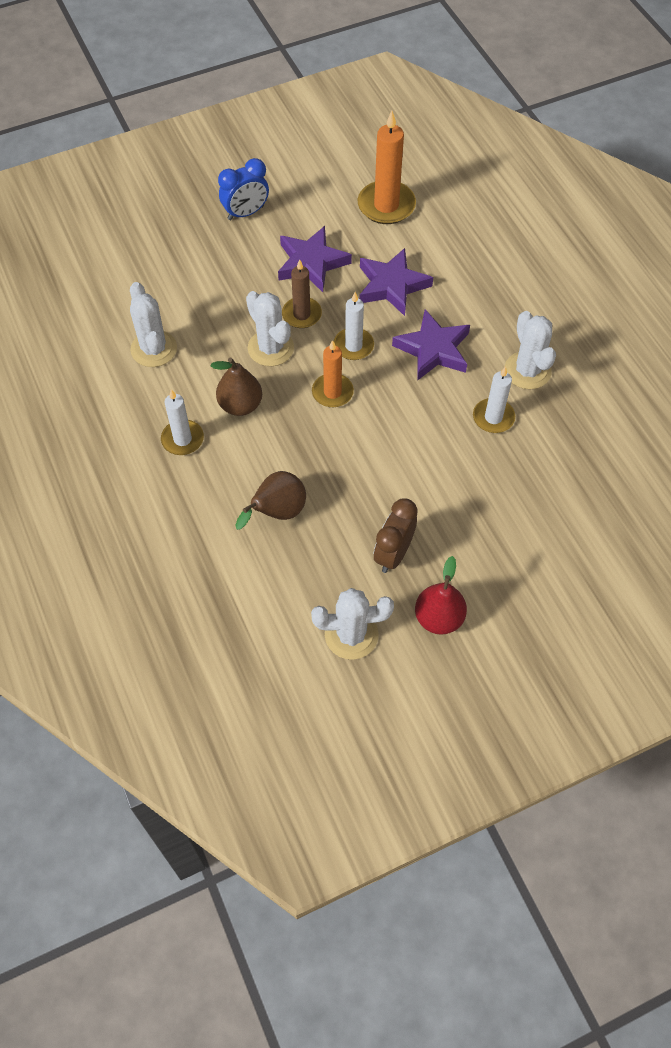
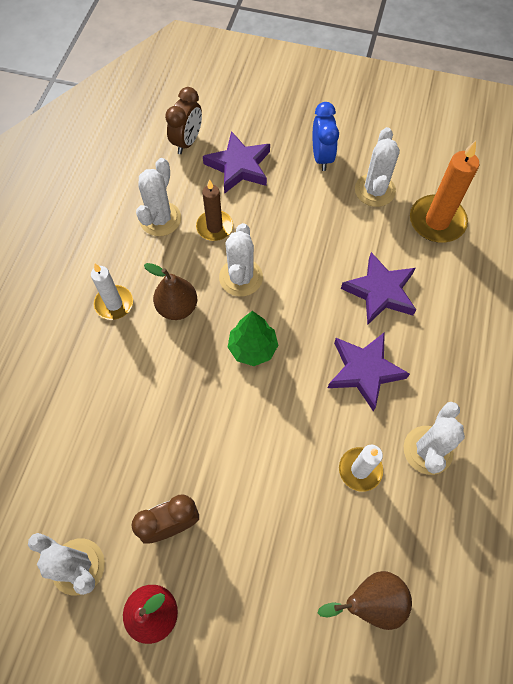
camera: 40 degrees right, 5 degrees up
blue clock [218,158,269,220] -> blue clock turned 105 degrees counterclockwise [313,102,339,171]
brown pear [235,471,306,530] -> brown pear moved to [318,571,412,630]
purple star [278,226,352,292] -> purple star moved to [203,131,270,194]
brown candle [282,259,322,328] -> brown candle moved to [196,179,233,241]
orange candle [312,340,354,407] -> green tree [228,311,278,366]
white candle [334,292,374,360] -> none
none -> brown clock [165,87,202,154]
none -> white cactus [355,127,400,207]

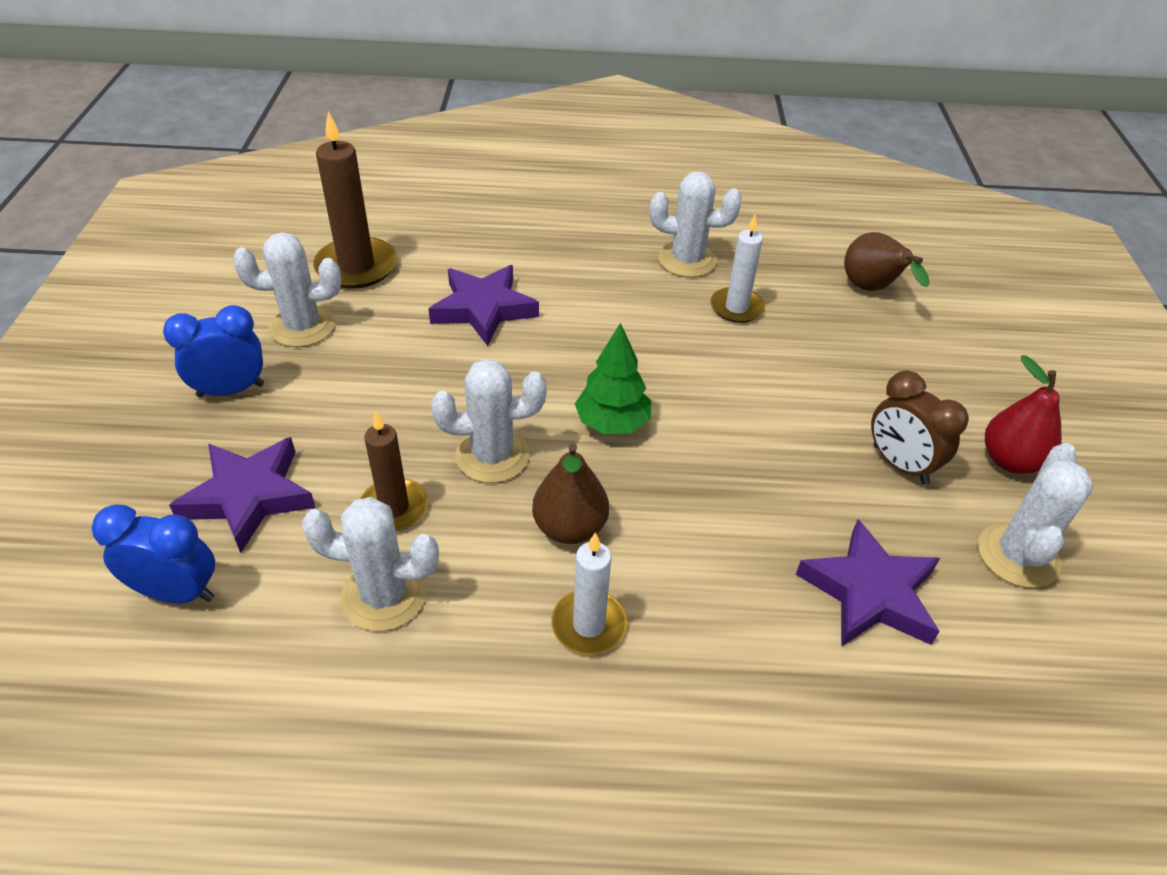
camera: 105 degrees left, 20 degrees down
brown clock [165,87,202,154] -> blue clock [91,504,215,603]
purple star [328,332,410,411] -> purple star moved to [796,519,940,647]
orange candle [410,140,479,242] -> brown candle [313,111,397,289]

